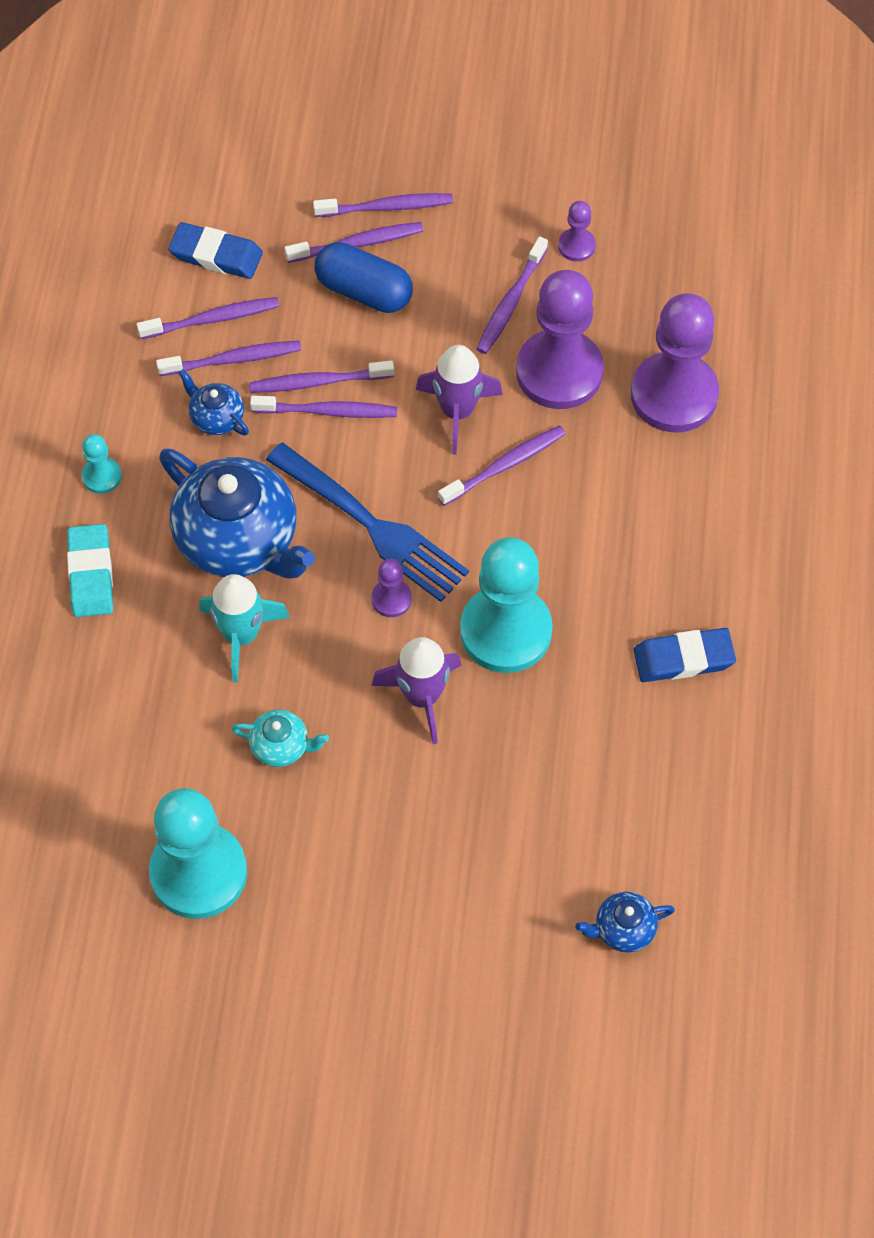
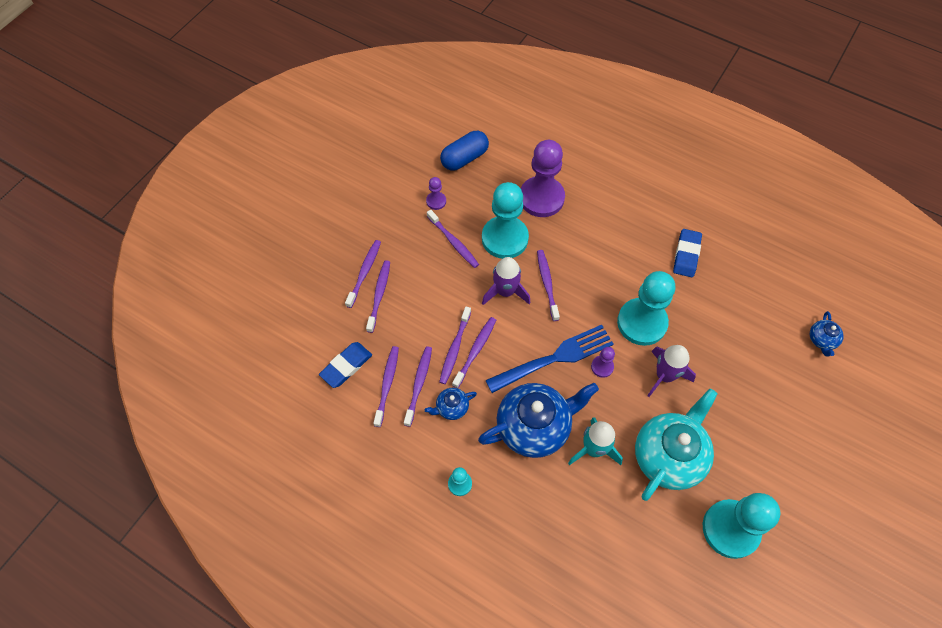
camera: 65 degrees left, 0 degrees up
turquoise eraser [67,524,113,617] -> none
turquoise teapot [232,709,329,767] -> turquoise teapot [635,388,718,501], size x2.22
blue capsule [314,242,413,313] -> blue capsule moved to [440,131,489,170]
purple pawn [516,270,604,409] -> turquoise pawn [482,182,529,259]

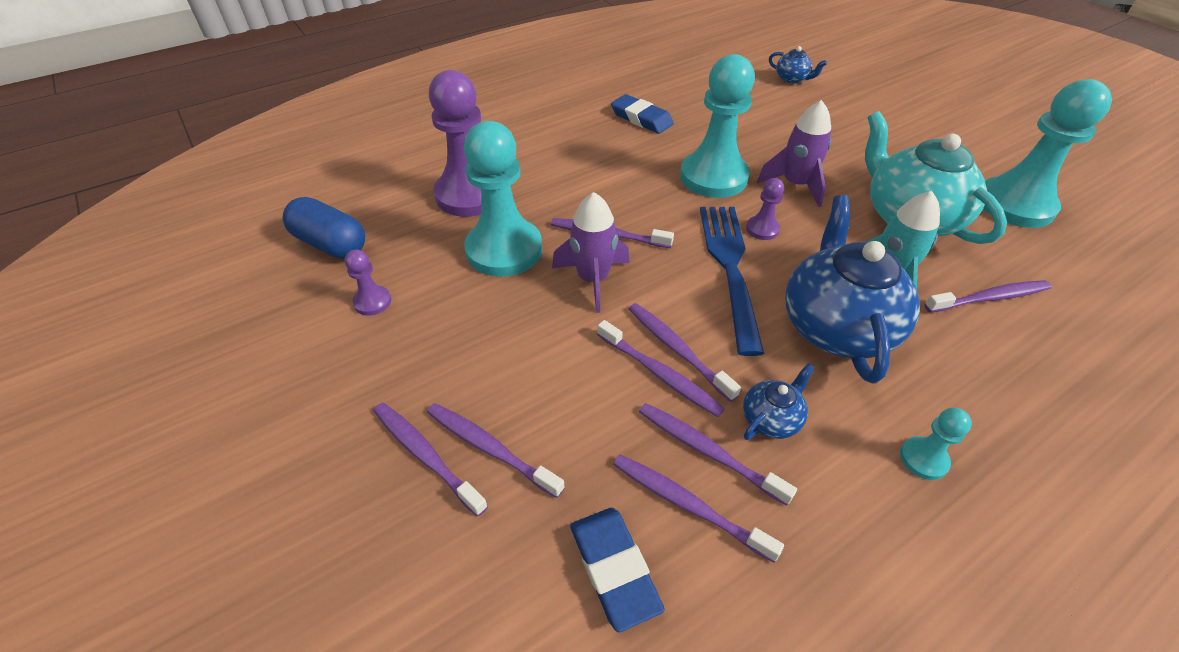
camera: 65 degrees left, 15 degrees down
blue teapot [425,388,477,420] -> blue teapot turned 135 degrees counterclockwise [743,363,815,440]
purple toothbrush [427,209,479,268] -> purple toothbrush moved to [925,280,1051,313]
blue capsule [440,131,489,170] -> blue capsule turned 45 degrees counterclockwise [283,197,365,259]

